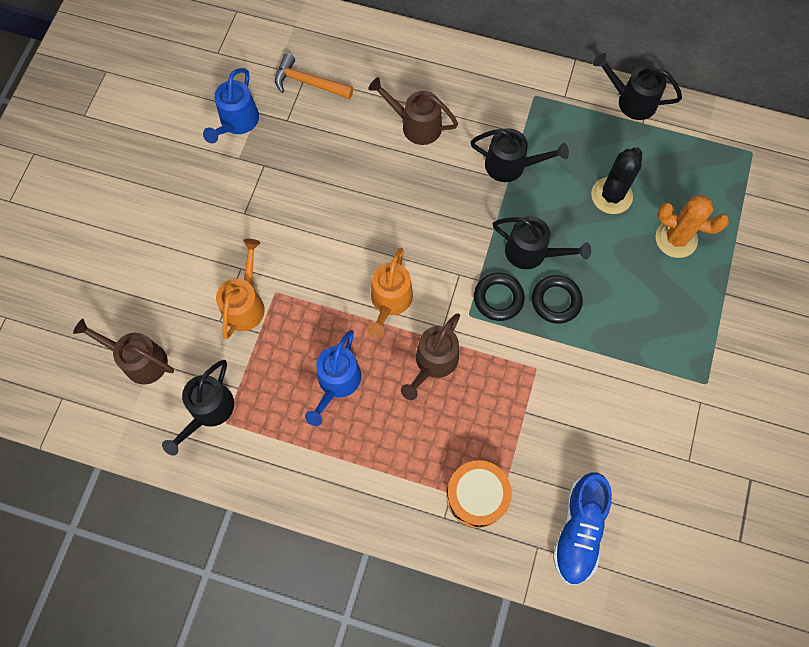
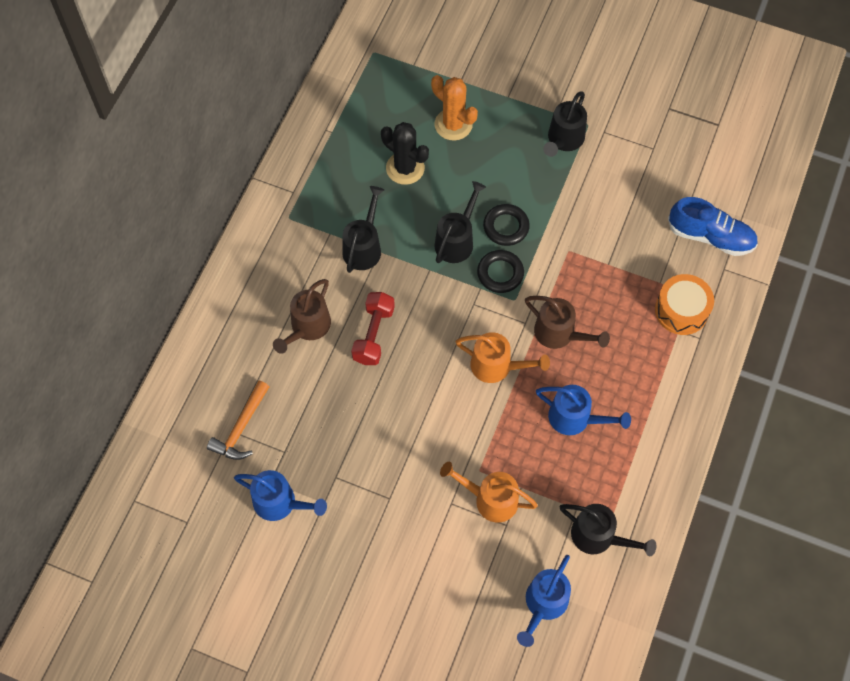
camera: 85 degrees left, 5 degrees down
brown watering can [73,319,174,385] -> blue watering can [517,555,571,647]
black watering can [593,53,682,120] -> black watering can moved to [543,91,587,157]
orange cactus [655,195,729,258] -> orange cactus turned 75 degrees counterclockwise [431,75,478,141]
none -> red dumbbell [351,292,395,365]

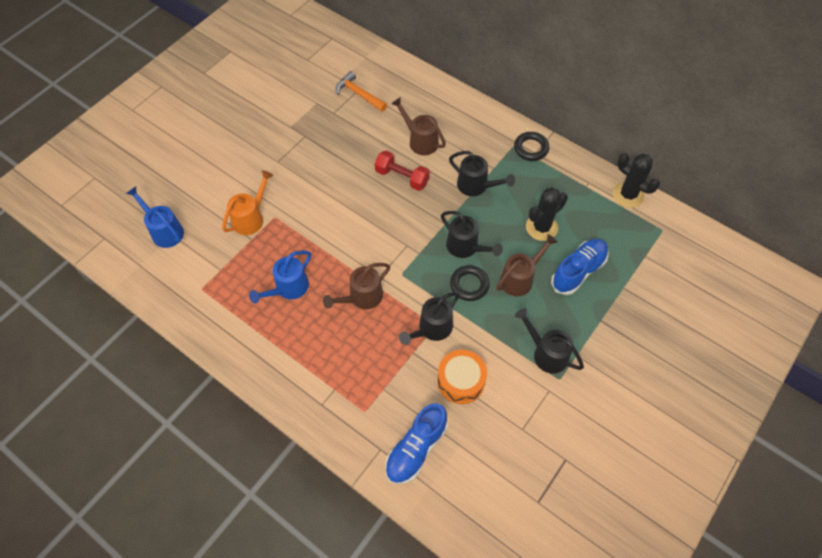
camera: 105 degrees right, 5 degrees down
blue watering can [234,470,327,521] -> none
orange cactus [431,75,478,141] -> blue shoe [551,239,609,295]
orange watering can [455,332,550,383] -> none
black ring [477,250,524,293] -> black ring moved to [514,132,549,161]
black watering can [559,504,657,556] -> black watering can moved to [399,292,459,345]
orange drum [655,274,714,335] -> orange drum moved to [437,350,487,404]
none -> brown watering can [496,234,558,296]
none -> black cactus [613,153,660,208]

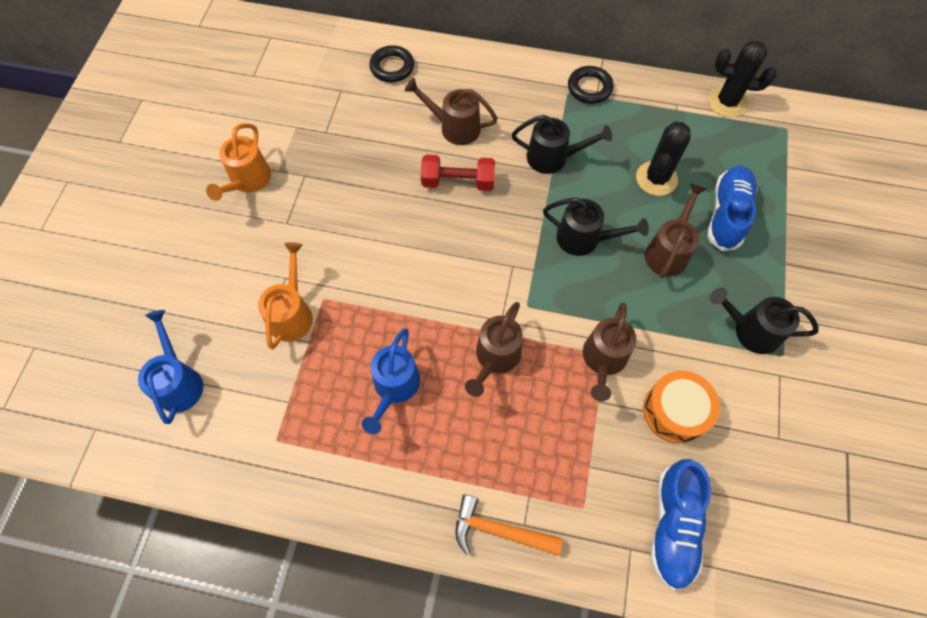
camera: 25 degrees left, 5 degrees up
blue watering can [126,186,184,248] -> blue watering can turned 60 degrees clockwise [138,310,203,424]
orange hammer [336,71,387,111] -> orange hammer moved to [455,495,563,556]
black watering can [399,292,459,345] -> brown watering can [583,303,637,401]
black ring [450,265,490,301] -> black ring moved to [369,45,414,82]
none -> orange watering can [206,123,271,201]

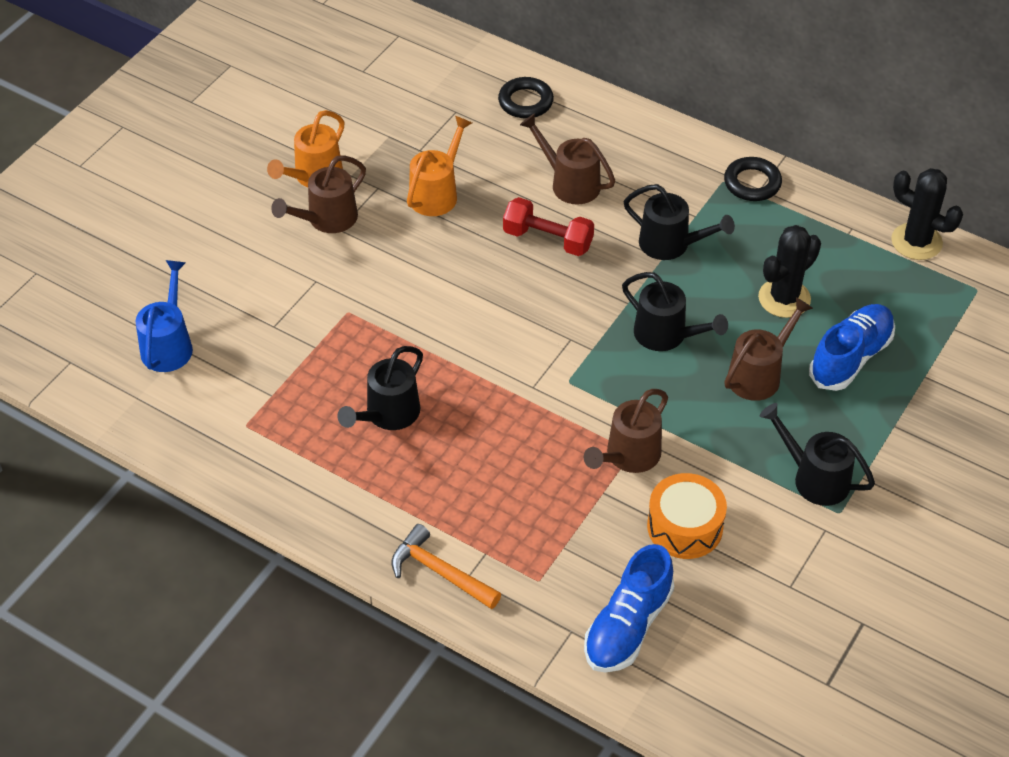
camera: 20 degrees right, 15 degrees down
orange watering can [258,242,313,349] -> orange watering can moved to [407,116,472,216]
blue watering can [362,328,420,434] -> black watering can [338,346,423,430]
brown watering can [465,302,523,397] -> brown watering can moved to [271,155,366,233]

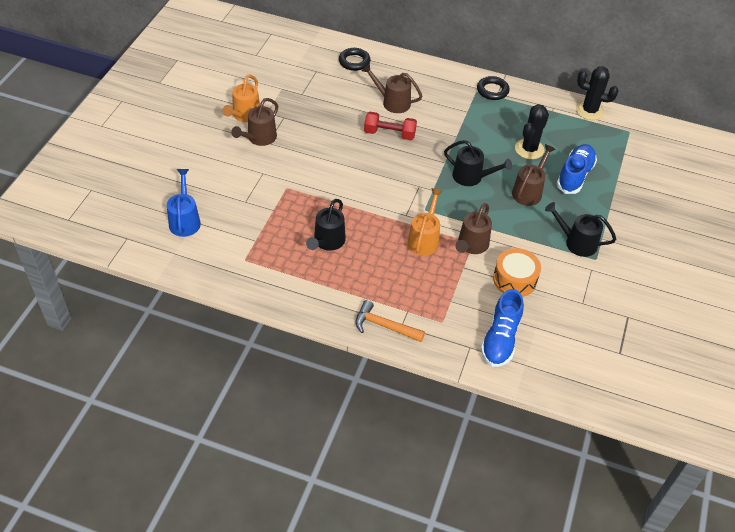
camera: 15 degrees left, 0 degrees up
orange watering can [407,116,472,216] -> orange watering can moved to [407,188,443,256]
black watering can [624,184,735,260] -> none

